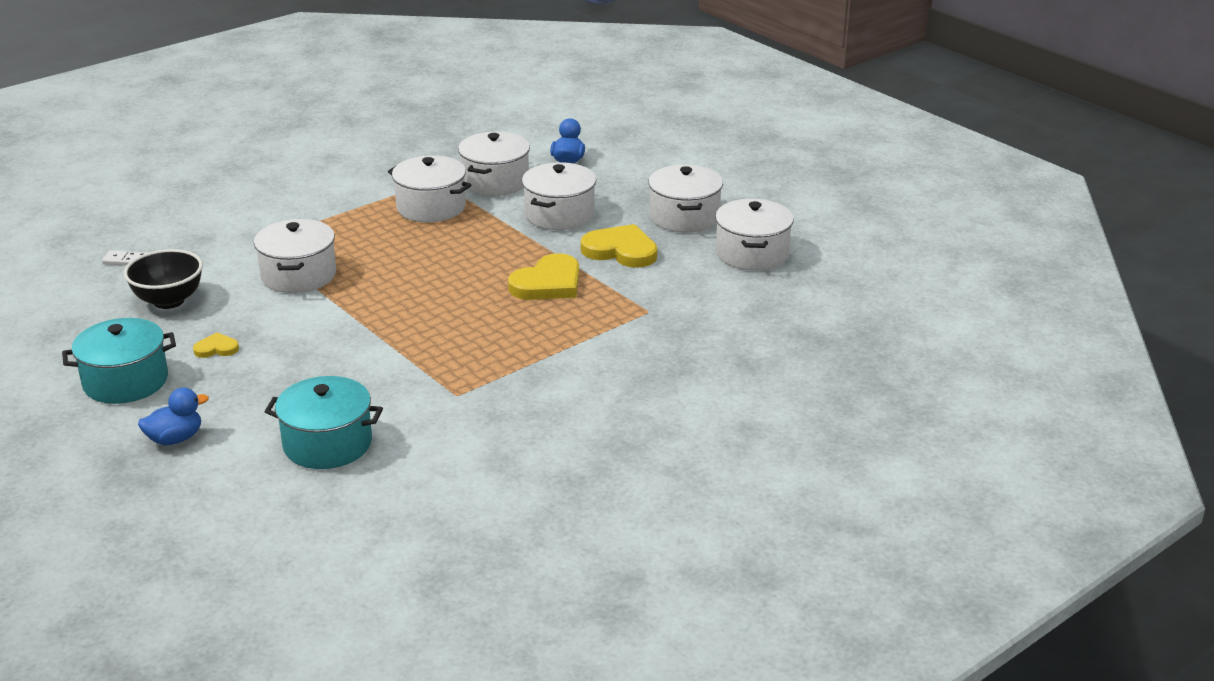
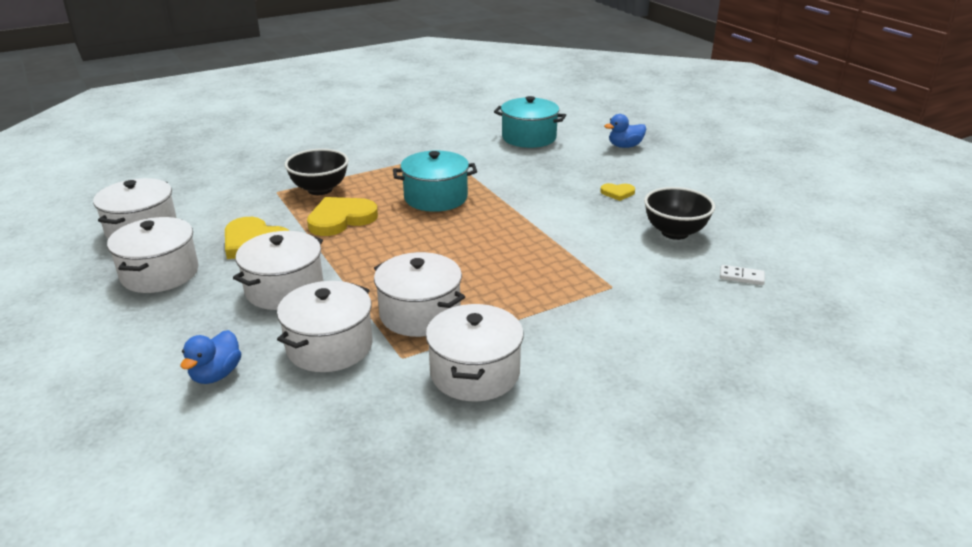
camera: 170 degrees left, 0 degrees up
turquoise pot [62,318,176,404] -> turquoise pot moved to [393,150,477,212]
white pot [254,219,336,293] -> white pot moved to [426,304,523,401]
none -> black bowl [285,149,349,195]

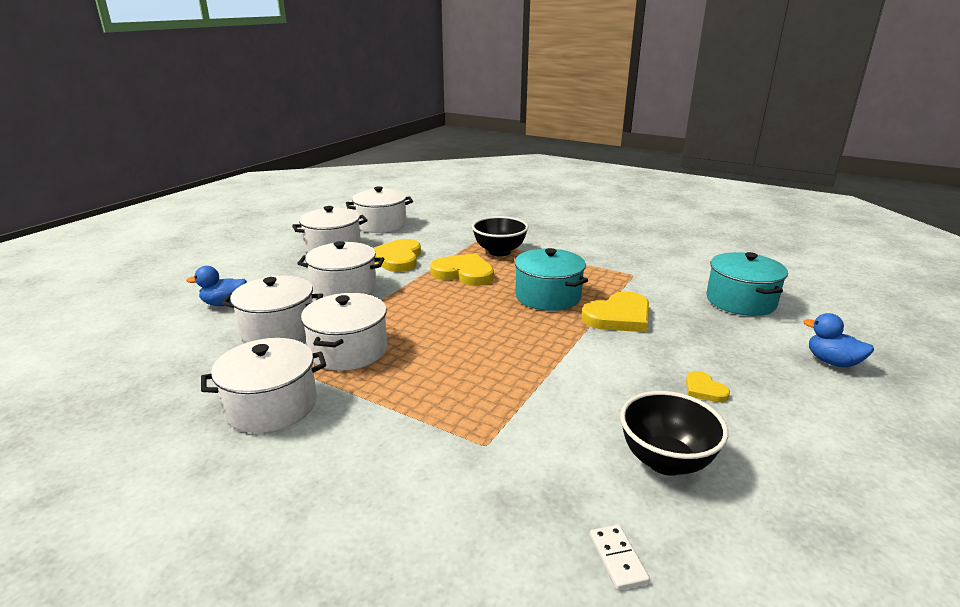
camera: 60 degrees right, 5 degrees down
none -> yellow heart [581,291,649,332]

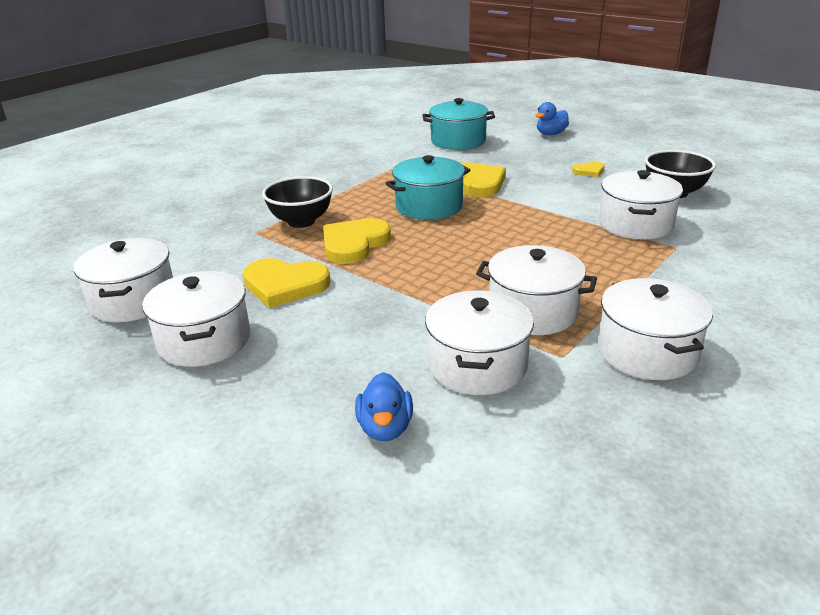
camera: 80 degrees left, 5 degrees up
white pot [297,241,384,297] -> white pot moved to [599,170,683,239]
white domino [590,525,650,590] -> none

